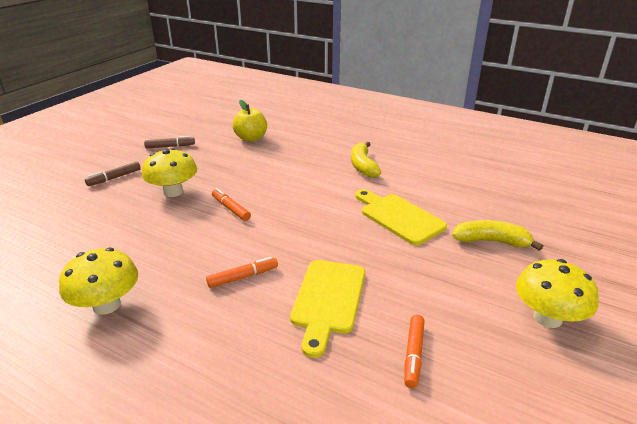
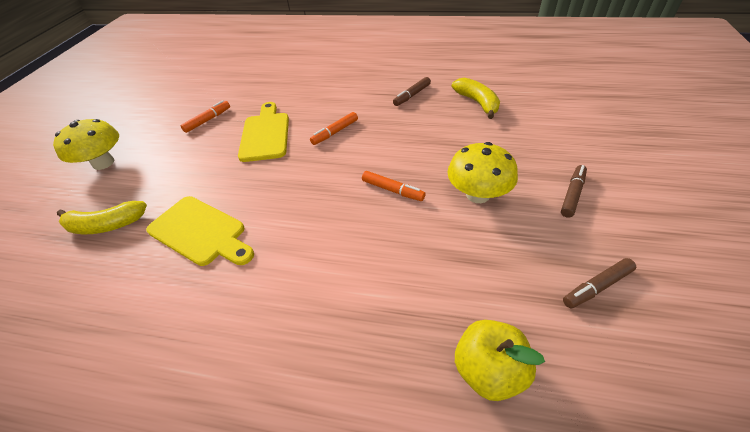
camera: 165 degrees right, 15 degrees up
yellow mushroom [59,248,138,315] -> brown marker [393,77,431,106]
yellow banana [351,142,381,178] -> yellow banana moved to [452,77,500,119]
orange marker [404,315,425,388] -> orange marker turned 45 degrees clockwise [180,100,230,133]

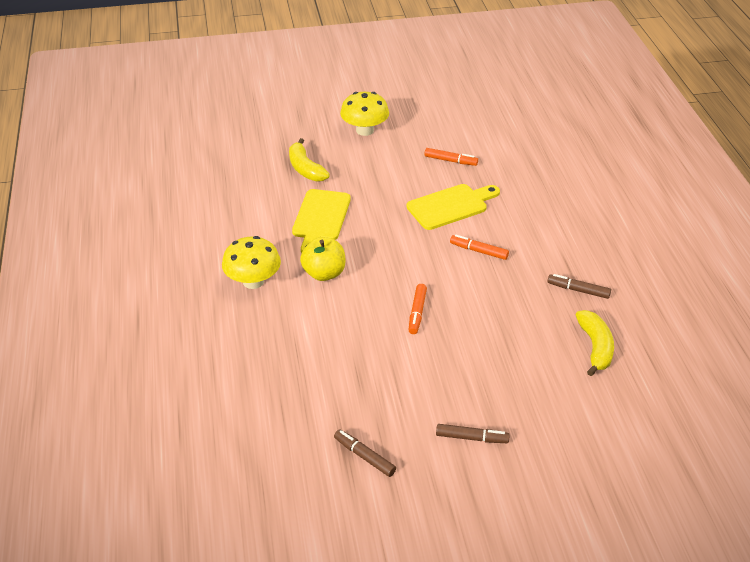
camera: 65 degrees right, 5 degrees down
yellow mushroom [447,142,518,203] -> yellow mushroom moved to [222,236,281,289]
yellow banana [452,77,500,119] -> yellow banana turned 45 degrees counterclockwise [576,310,614,376]
yellow apple [455,320,545,401] -> yellow apple moved to [300,237,346,281]

